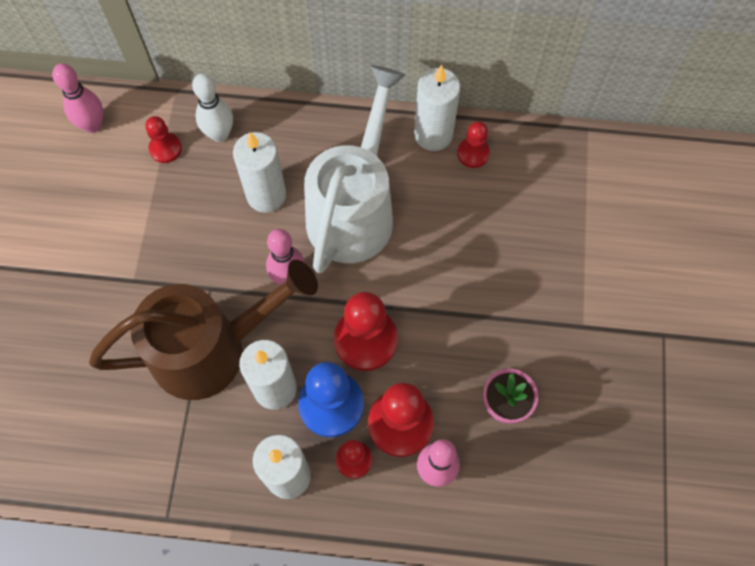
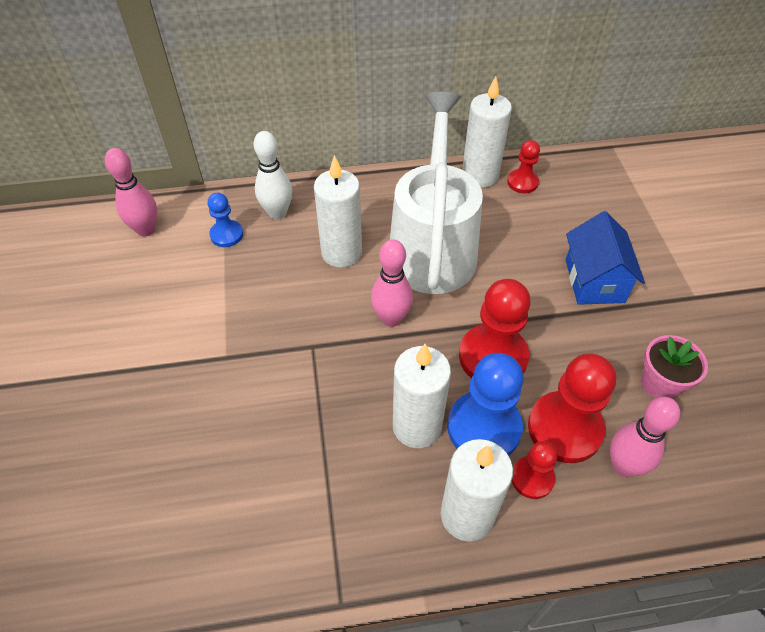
camera: 15 degrees left, 15 degrees down
brown watering can [89,260,318,400] -> none
red pawn [145,116,182,163] -> blue pawn [207,193,243,247]
none -> blue house [566,211,645,305]

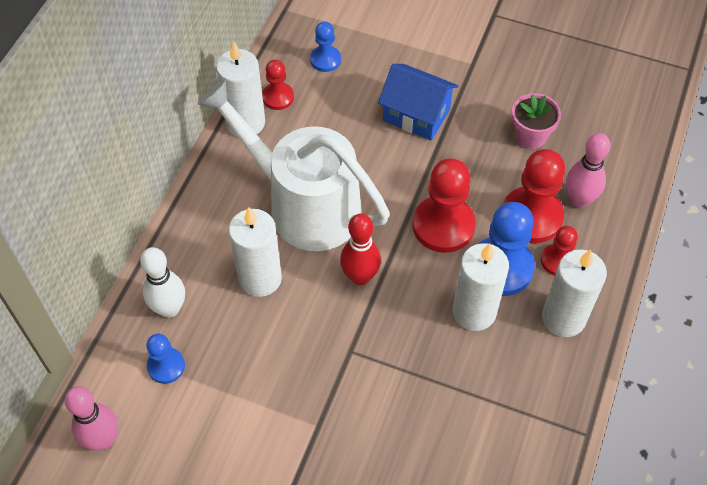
camera: 60 degrees left, 5 degrees up
pink bowling pin [371,239,413,327] -> red bowling pin [340,214,381,285]
none -> blue pawn [310,22,341,72]

